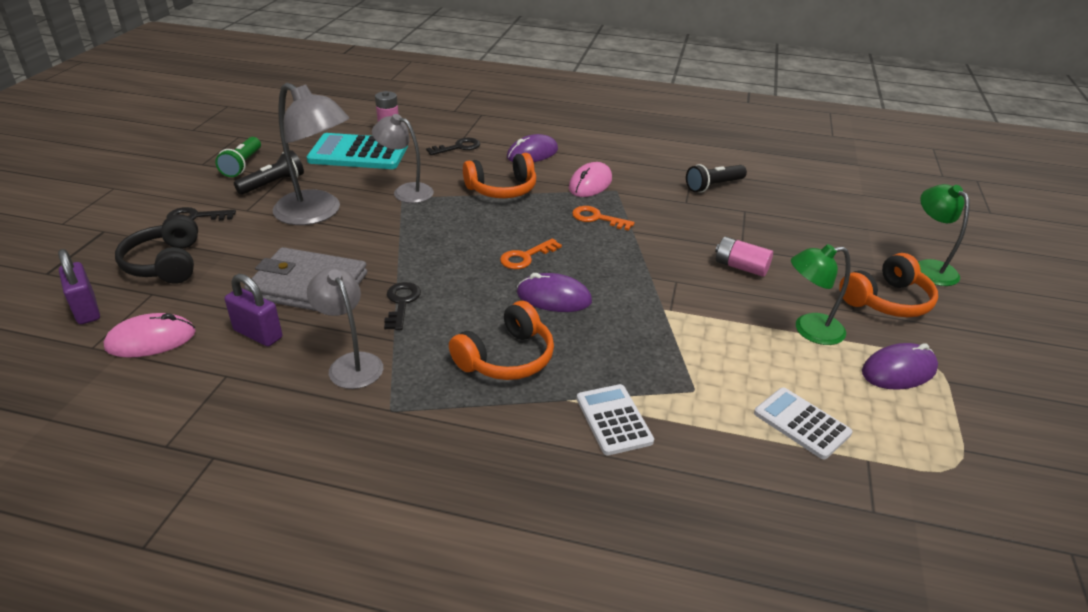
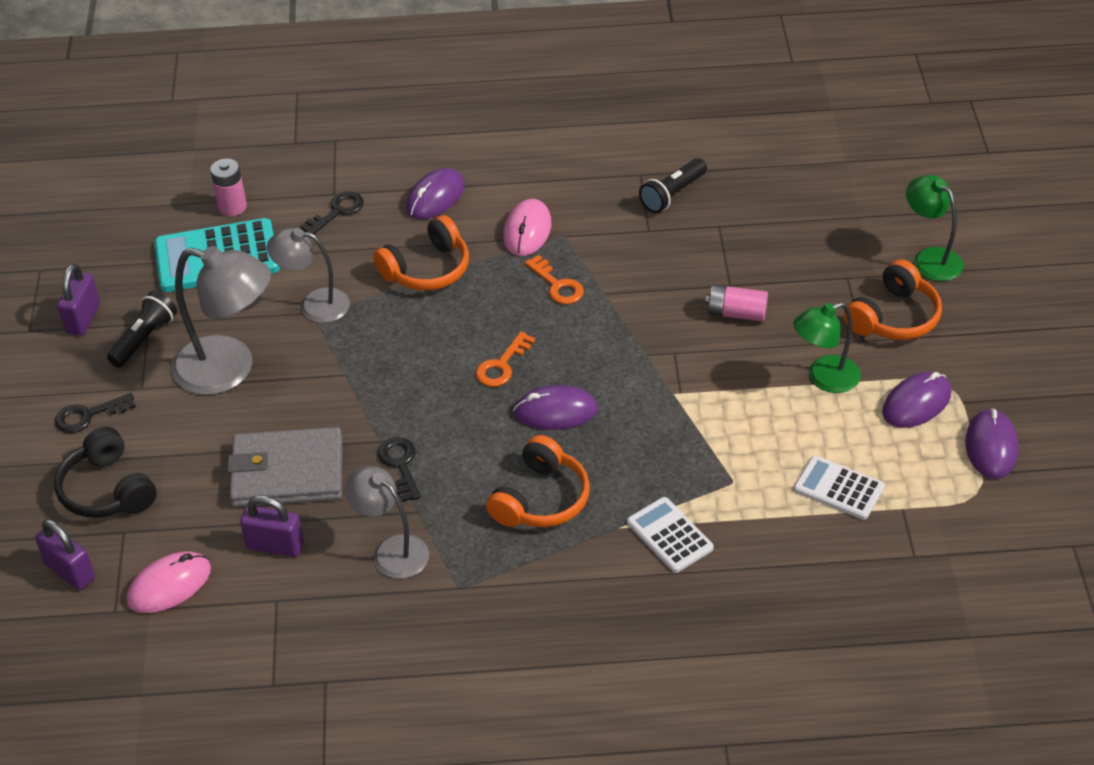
camera: 15 degrees left, 10 degrees up
green flashlight [215,137,261,177] -> purple padlock [57,264,100,336]
orange key [572,206,635,231] -> orange key turned 135 degrees counterclockwise [525,255,584,304]
none -> purple mouse [965,408,1018,479]

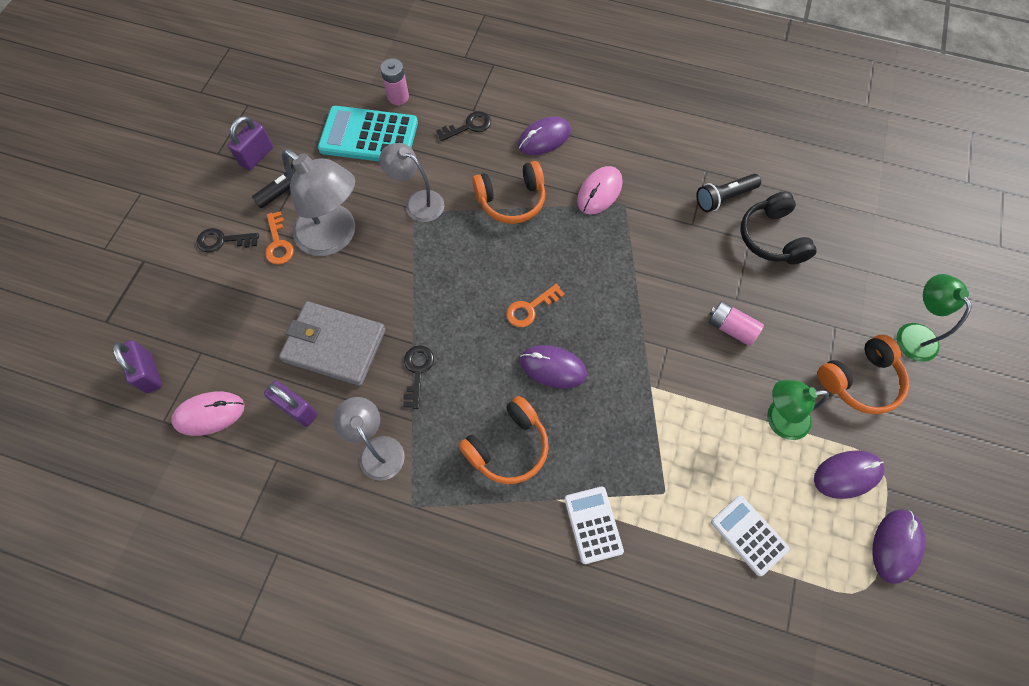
camera: 20 degrees right, 20 degrees up
black headphones [54,427,157,518] -> black headphones moved to [740,191,817,264]
orange key [525,255,584,304] -> orange key moved to [265,212,294,265]

